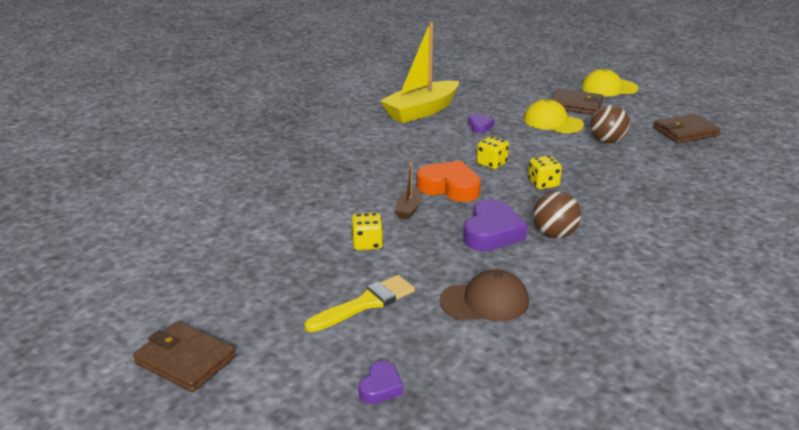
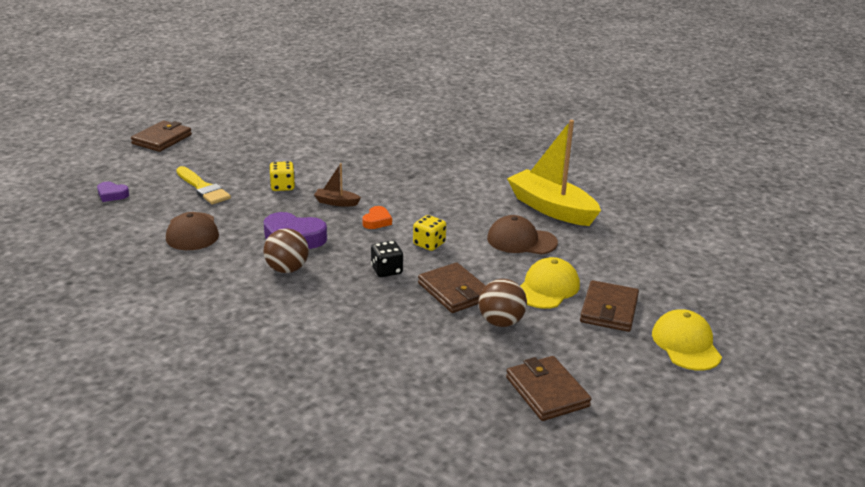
camera: 85 degrees right, 0 degrees up
orange heart [417,161,481,202] -> orange heart [362,206,392,229], size x0.54
purple heart [468,113,495,133] -> brown cap [487,215,558,255]
yellow dice [528,155,562,189] -> black dice [371,241,403,277]
none -> brown wallet [418,262,486,313]

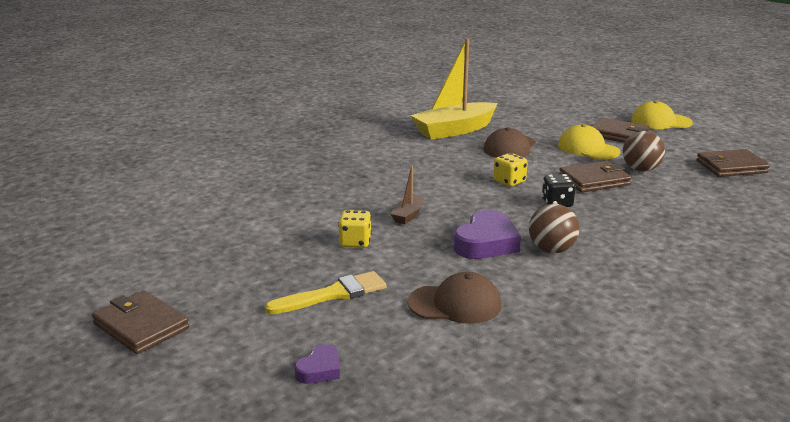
camera: 75 degrees left, 5 degrees down
orange heart [362,206,392,229] -> none

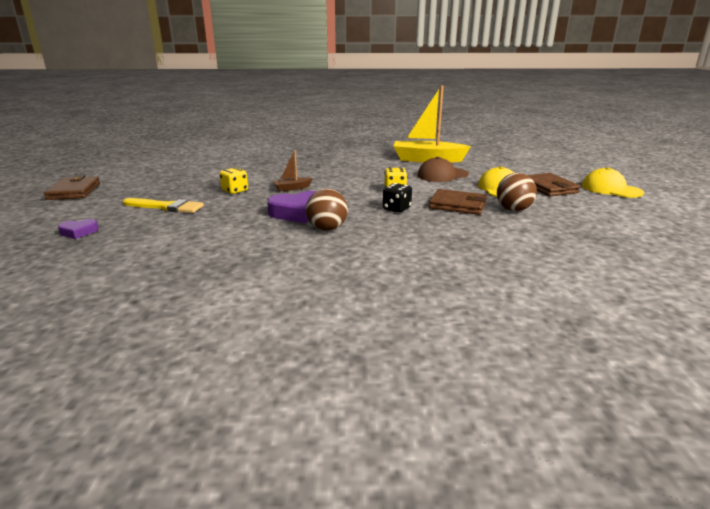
camera: 40 degrees right, 0 degrees up
brown cap [408,272,502,324] -> none
brown wallet [696,149,770,177] -> none

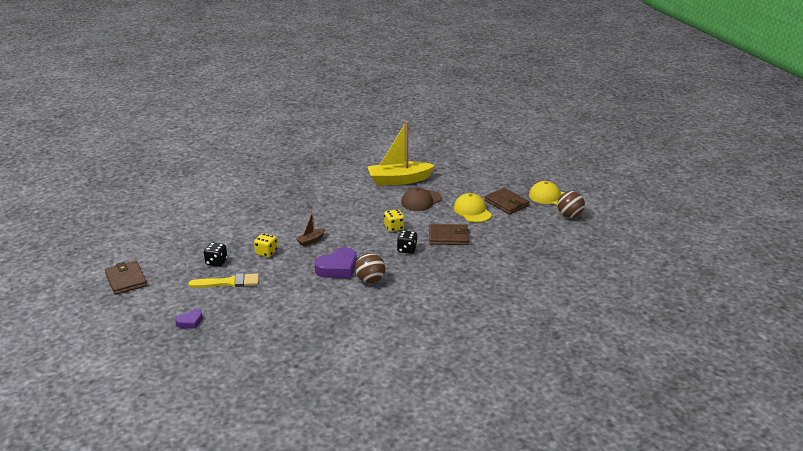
camera: 20 degrees left, 5 degrees up
brown ball [497,173,537,211] -> brown ball moved to [557,191,585,218]
none -> black dice [204,243,227,267]

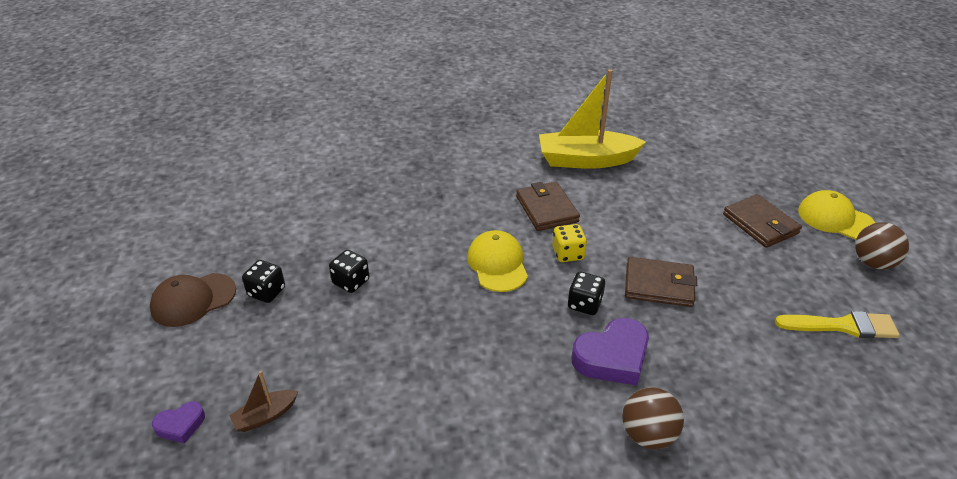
camera: 10 degrees right, 10 degrees up
brown wallet [105,261,147,295] -> brown wallet moved to [516,182,580,231]
yellow brush [188,273,259,288] -> yellow brush moved to [775,311,900,338]
yellow dice [254,233,278,257] -> black dice [329,250,369,293]
brown boat [296,212,325,246] -> brown boat moved to [229,371,298,432]
purple heart [315,247,357,278] -> purple heart moved to [572,318,649,386]
brown ball [355,253,385,284] -> brown ball moved to [622,387,684,449]
brown cap [401,187,442,211] -> brown cap moved to [150,273,236,327]
yellow cap [454,193,492,222] -> yellow cap moved to [467,230,528,292]

